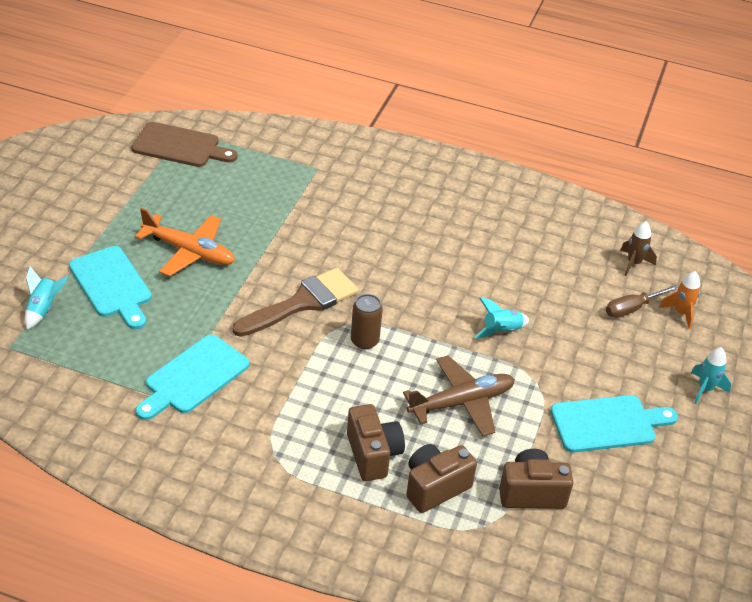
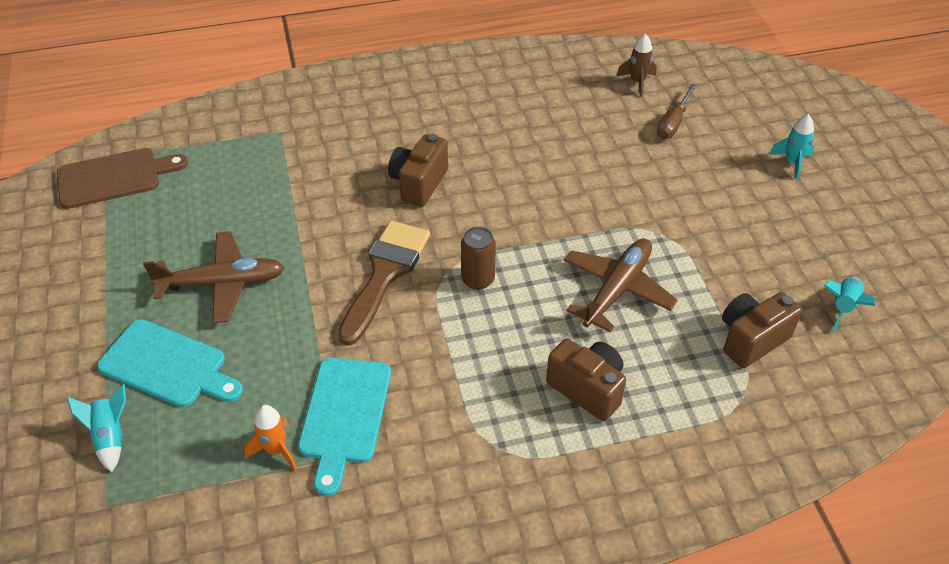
camera: 30 degrees left, 5 degrees up
orange plane [135,208,235,277] -> brown plane [143,231,285,323]
brown camera [406,444,477,513] -> brown camera moved to [388,134,448,207]
turquoise rocket [474,297,529,339] -> turquoise rocket moved to [824,277,875,332]
turquoise cutting board [550,395,678,453] -> none
orange rocket [659,271,700,329] -> orange rocket moved to [244,405,297,470]

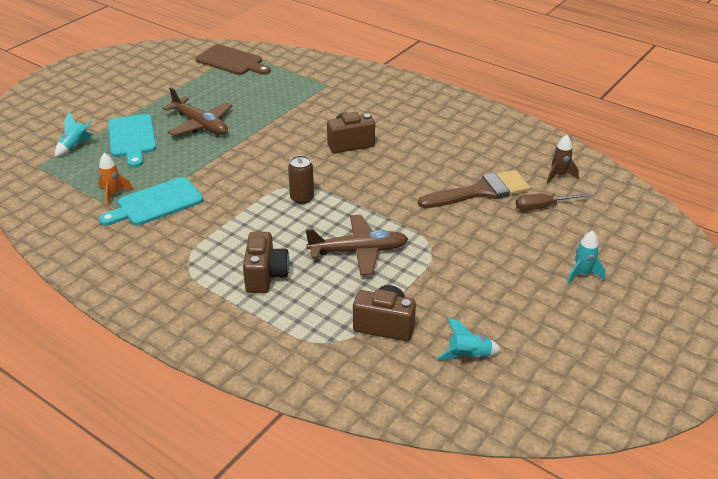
camera: 50 degrees right, 10 degrees down
brown brush [338,221,430,346] -> brown brush moved to [418,170,530,208]

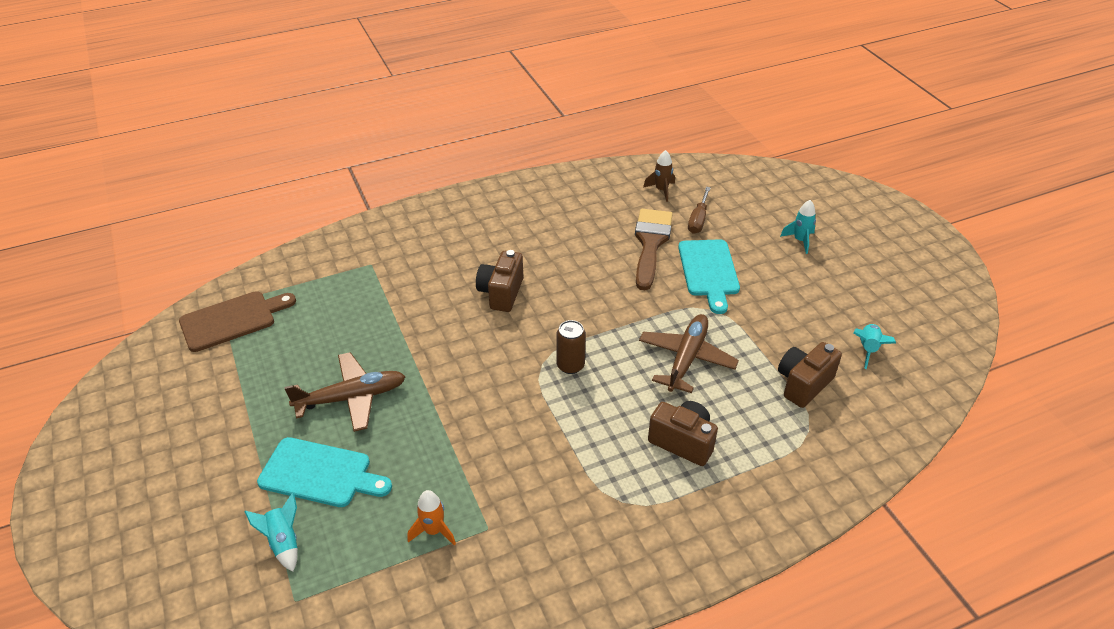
camera: 60 degrees left, 5 degrees up
turquoise cutting board [99,177,203,226] -> turquoise cutting board moved to [678,239,740,314]

